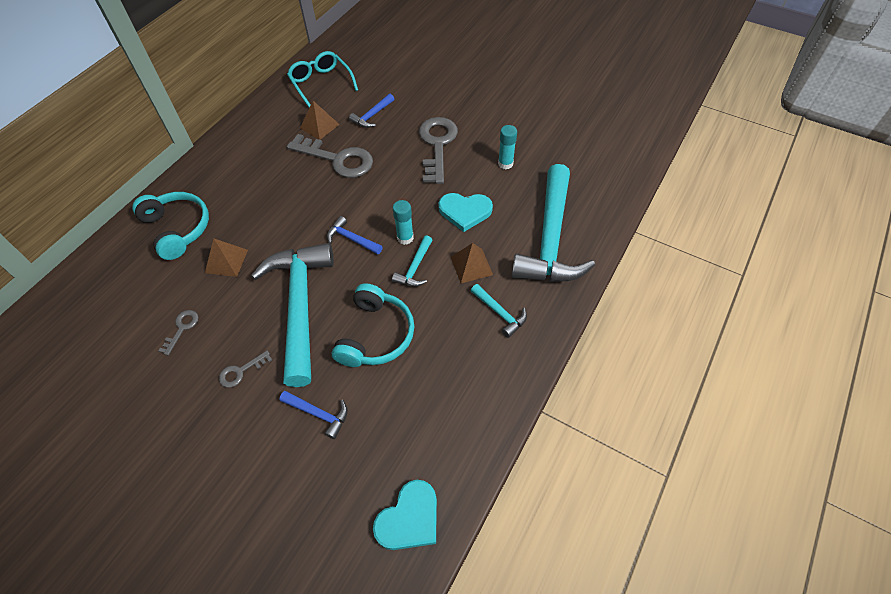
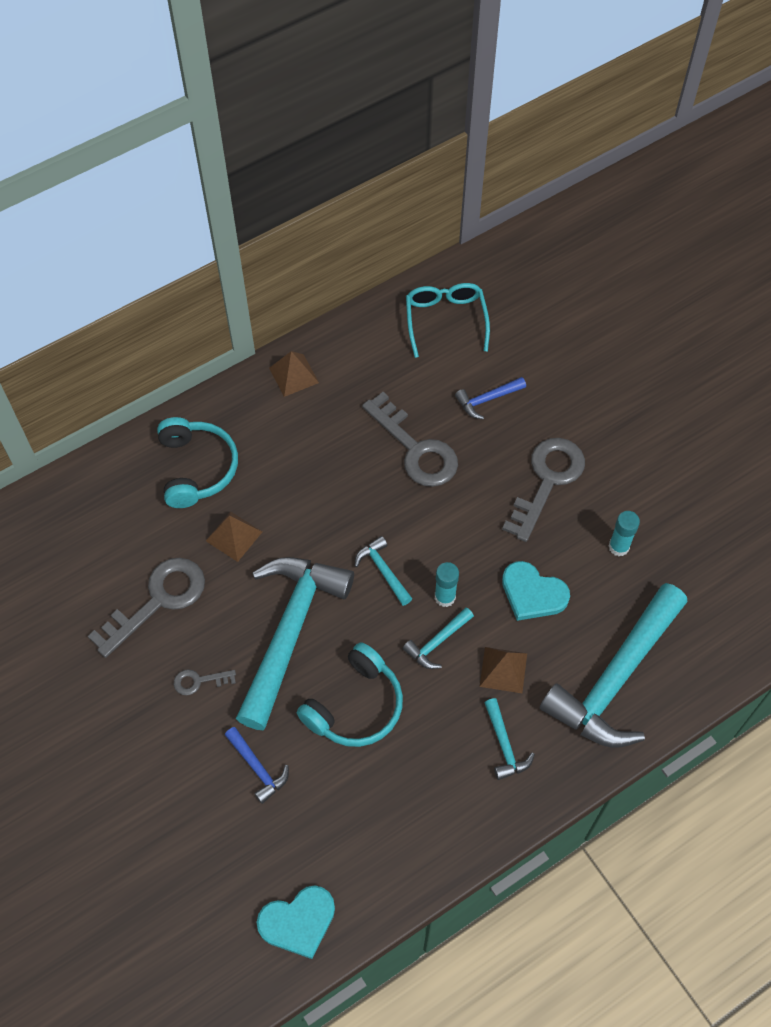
camera: 25 degrees right, 5 degrees up
grey key [158,310,198,355] -> grey key [88,558,205,658], size x2.15
brown pyramid [300,101,340,140] -> brown pyramid moved to [269,351,319,397]
blue hammer [327,216,383,255] -> turquoise hammer [355,536,412,606]

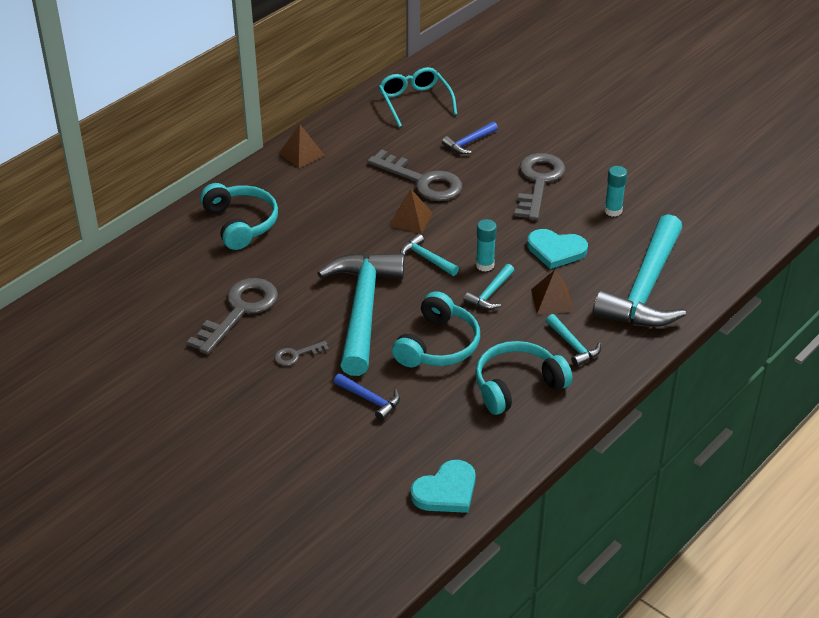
camera: 15 degrees left, 20 degrees down
brown pyramid [206,511,262,562] -> brown pyramid moved to [389,189,433,234]
none -> turquoise headphones [475,341,573,415]

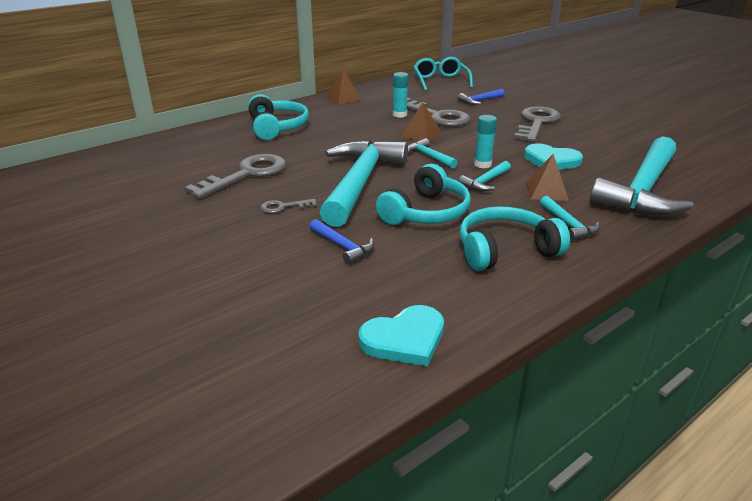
camera: 10 degrees right, 10 degrees down
turquoise glue stick [604,166,627,217] -> turquoise glue stick moved to [393,72,409,118]

